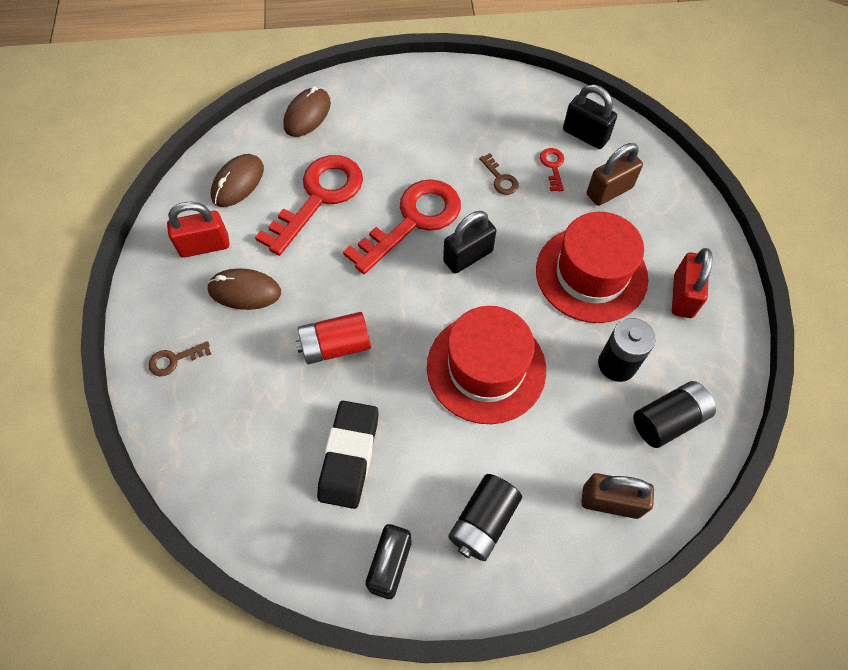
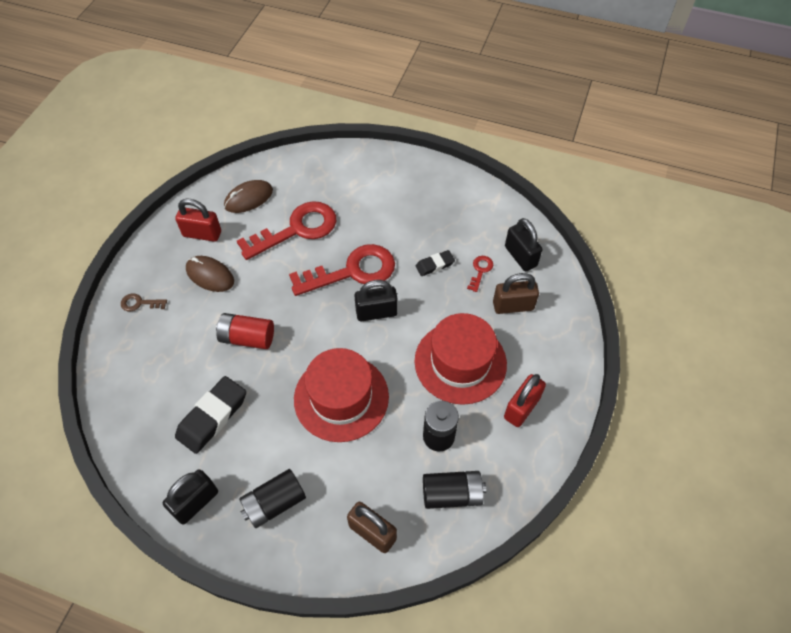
camera: 25 degrees right, 5 degrees down
brown mouse [283,86,331,137] -> none
brown key [479,153,519,195] -> black eraser [416,250,455,276]

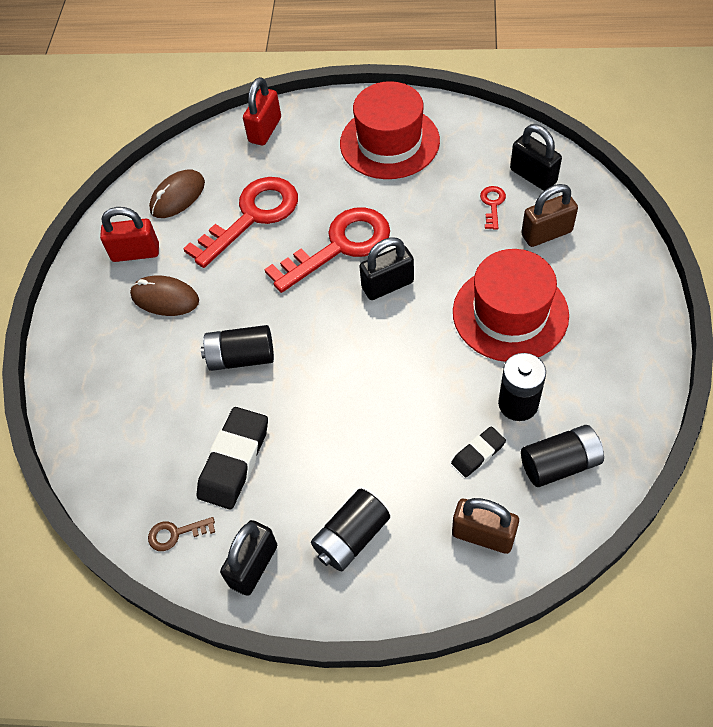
camera: 10 degrees left, 0 degrees up
brown key [121,293,167,311] -> brown key moved to [148,517,215,551]
red battery [216,313,274,349] -> black battery [201,325,274,371]
red hat [294,348,389,442] -> red hat moved to [340,81,440,179]
black eraser [416,250,455,276] -> black eraser moved to [451,426,506,477]
red padlock [504,374,546,427] -> red padlock moved to [243,77,281,146]

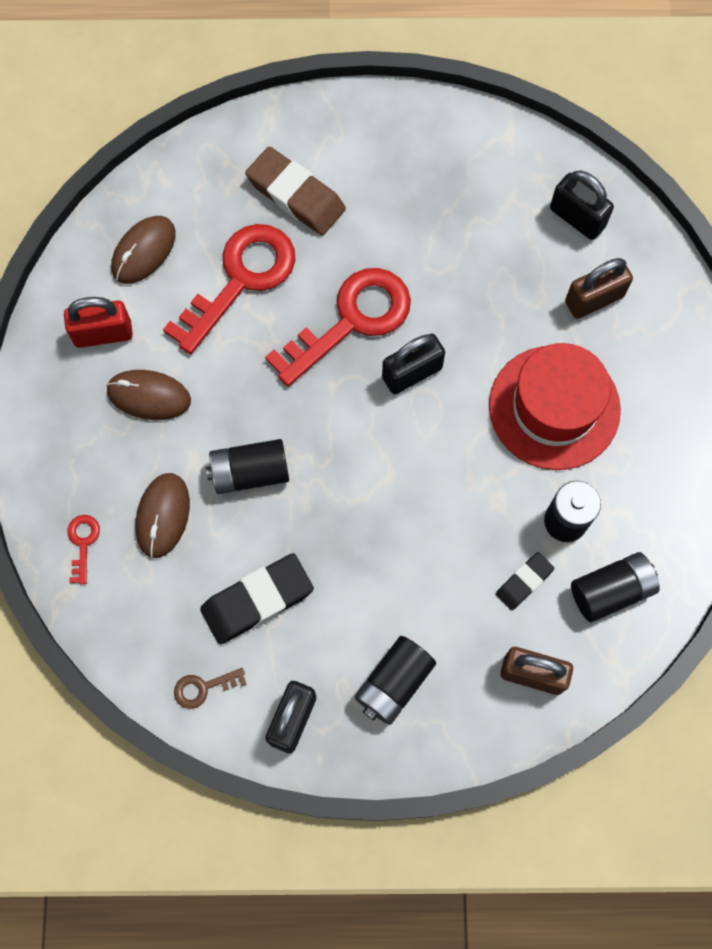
camera: 10 degrees left, 15 degrees up
black eraser [196,407,268,509] -> black eraser turned 45 degrees clockwise [200,553,314,644]
red padlock [243,77,281,146] -> none
red hat [340,81,440,179] -> none
red key [480,186,506,230] -> red key moved to [67,515,100,584]
none -> brown mouse [136,473,190,558]
none -> brown eraser [245,147,346,235]

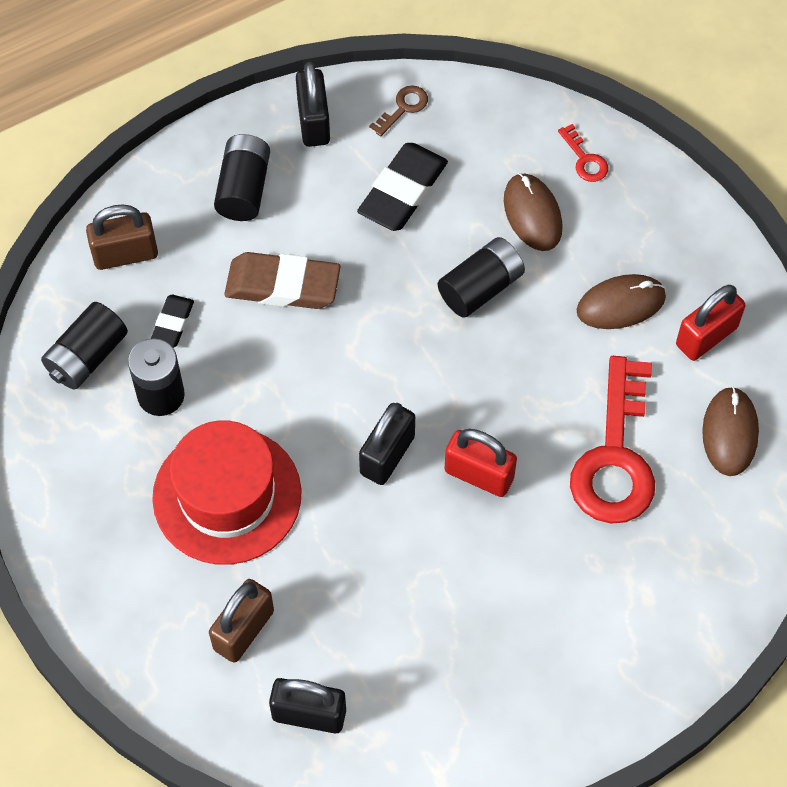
camera: 150 degrees right, 10 degrees down
brown eraser [245,147,346,235] -> brown eraser moved to [224,252,340,309]
red key [265,268,411,387] -> red padlock [444,429,517,497]

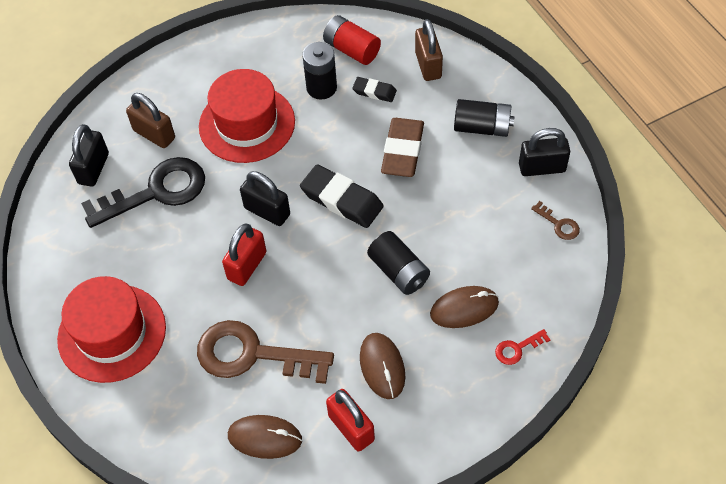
camera: 95 degrees right, 5 degrees down
black battery [41,302,128,390] -> red battery [323,15,381,65]
black eraser [357,143,448,231] -> black eraser moved to [300,164,384,228]
red key [570,356,655,524] -> brown key [197,320,334,384]
none -> red hat [57,276,166,383]
none -> black key [81,157,205,228]

